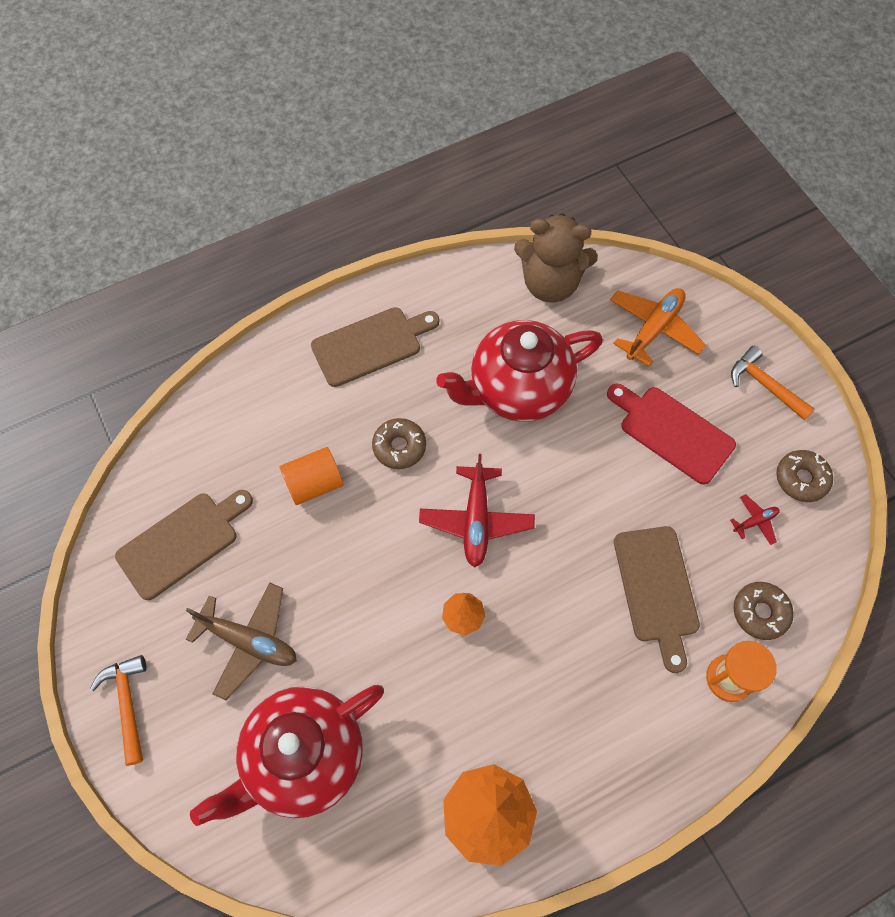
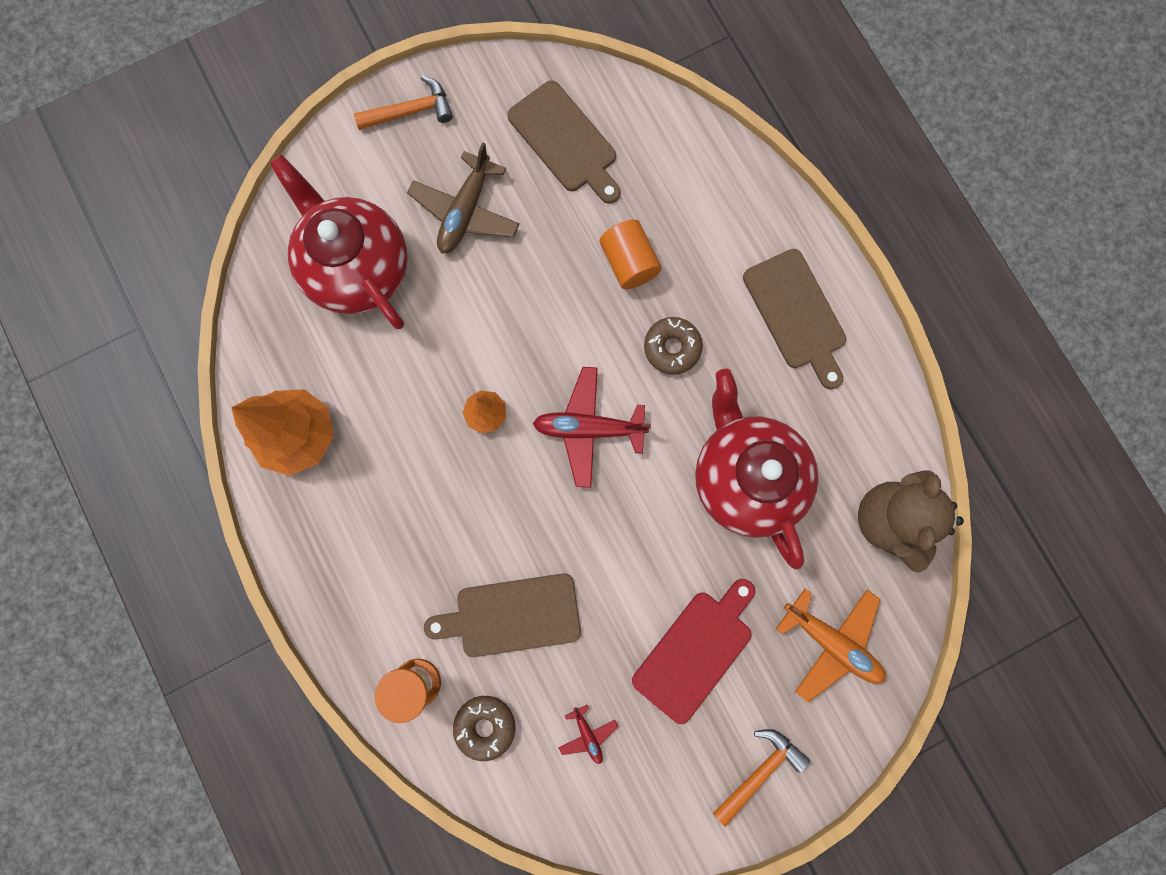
camera: 90 degrees right, 15 degrees up
brown donut [776,450,833,502] -> none

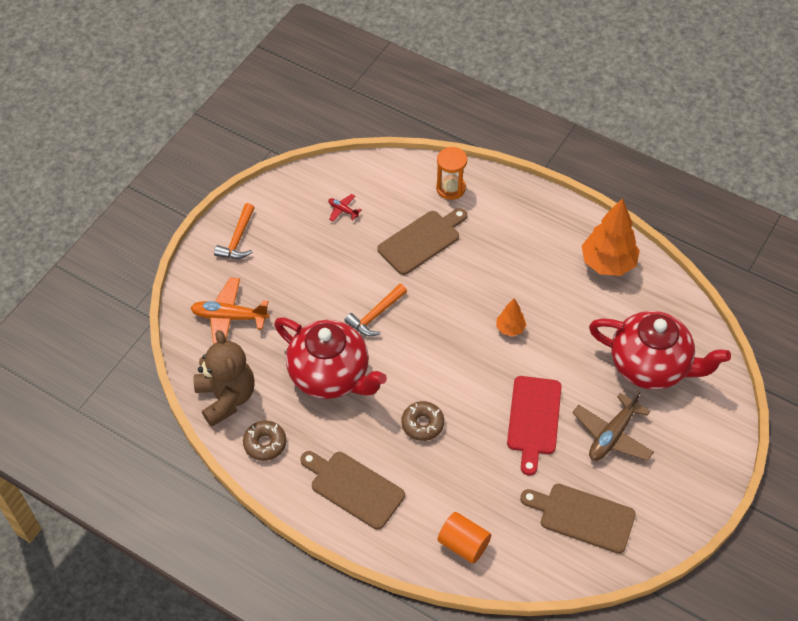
camera: 150 degrees right, 25 degrees down
orange hammer [354,75,453,130] -> orange hammer moved to [345,284,407,336]
brown plane [407,143,520,254] -> brown plane turned 135 degrees counterclockwise [572,390,654,461]
brown donut [453,696,515,761] -> brown donut moved to [243,421,286,461]
red plane [533,367,651,488] -> none
orange cylinder [600,219,662,289] -> orange cylinder moved to [438,512,491,564]
red cutting board [632,579,755,724] -> red cutting board moved to [507,376,562,475]

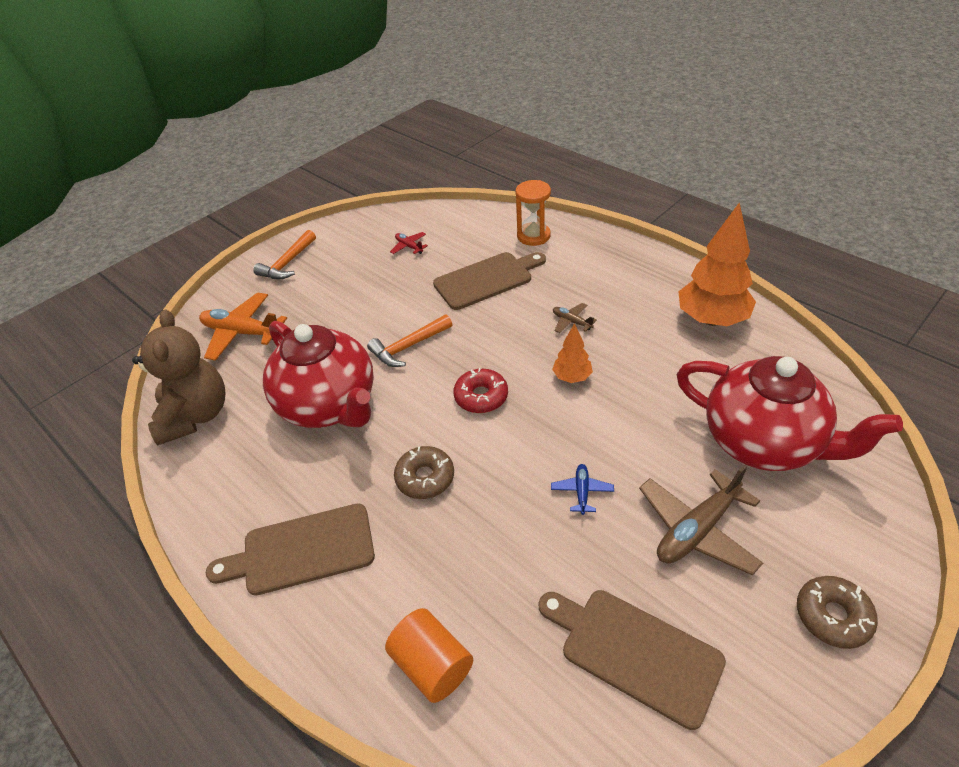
camera: 15 degrees right, 10 degrees down
brown donut [243,421,286,461] -> brown donut moved to [797,576,878,649]
brown cutting board [300,451,405,530] -> brown cutting board turned 60 degrees counterclockwise [206,503,375,596]
red cutting board [507,376,562,475] -> blue plane [551,464,614,515]
none -> red donut [453,368,508,413]
none -> brown plane [553,303,597,333]

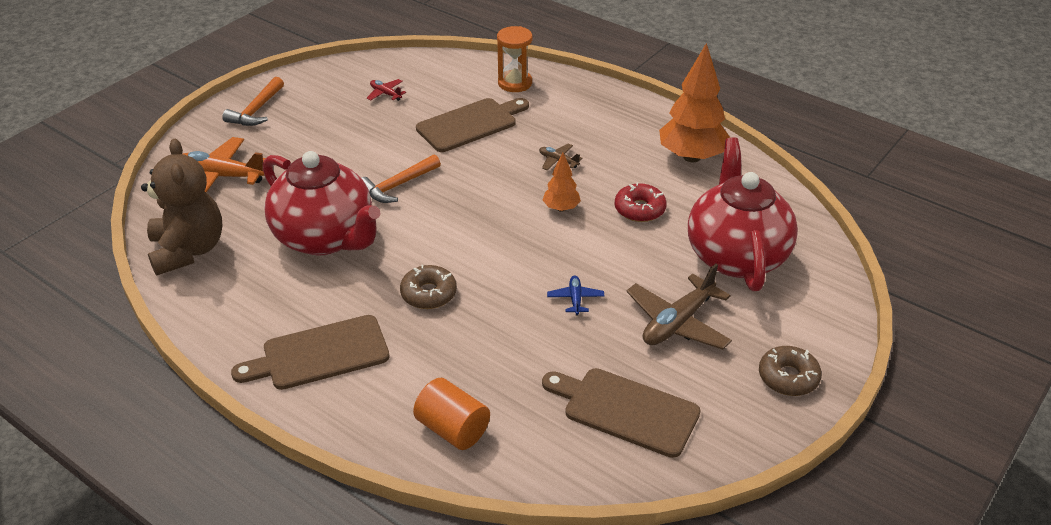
camera: 10 degrees left, 5 degrees down
red donut [453,368,508,413] -> red donut moved to [615,183,667,222]
red teapot [677,356,903,471] -> red teapot turned 120 degrees counterclockwise [688,137,798,291]

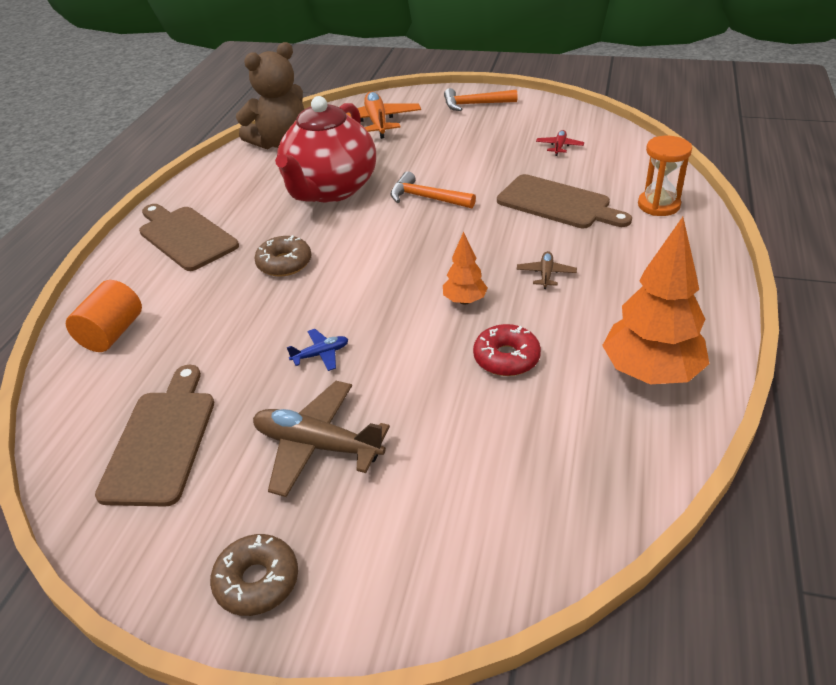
camera: 70 degrees right, 0 degrees up
red teapot [688,137,798,291] -> none

